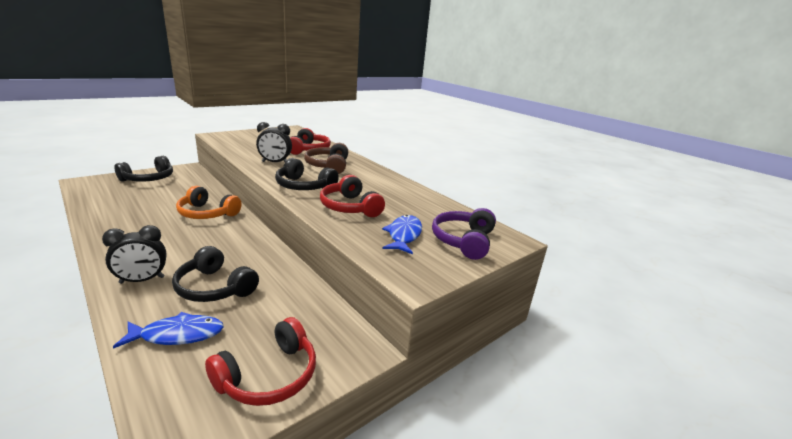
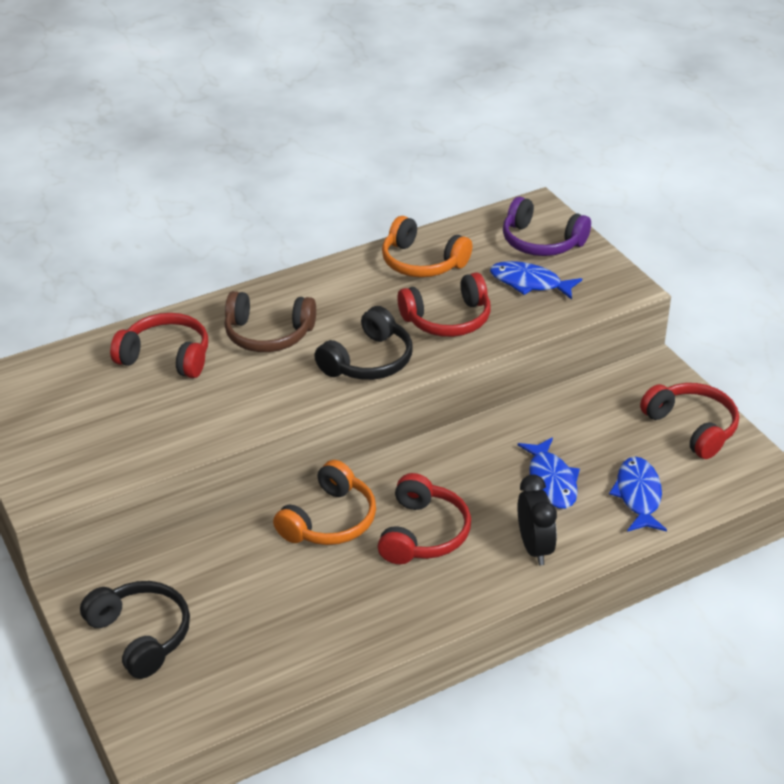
camera: 75 degrees left, 15 degrees up
black headphones [172,246,259,302] -> blue fish [517,437,580,509]
black clock [256,122,292,162] -> none
none -> red headphones [377,473,471,564]
none -> orange headphones [382,216,473,277]

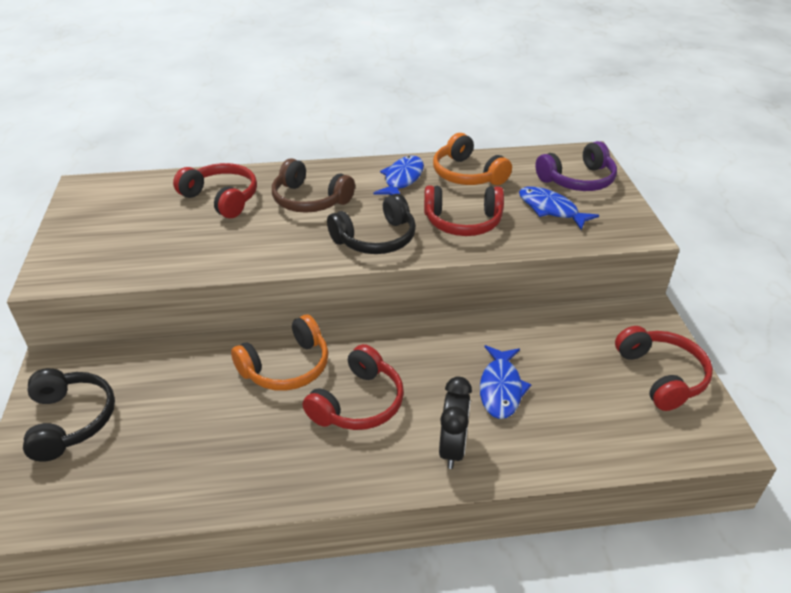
camera: 20 degrees right, 0 degrees up
purple headphones [503,197,591,256] -> purple headphones turned 75 degrees counterclockwise [535,141,617,191]
blue fish [609,457,667,532] -> blue fish moved to [373,156,424,195]

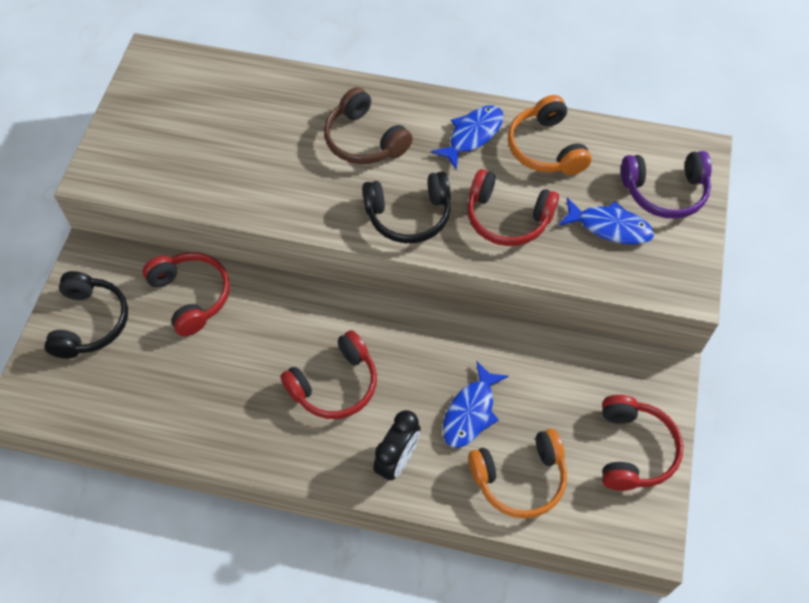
camera: 20 degrees right, 20 degrees up
red headphones [173,163,257,218] -> red headphones moved to [143,252,230,336]
orange headphones [231,315,329,391] -> orange headphones moved to [468,429,567,518]
blue fish [519,186,599,230] -> blue fish turned 135 degrees clockwise [558,197,654,244]

